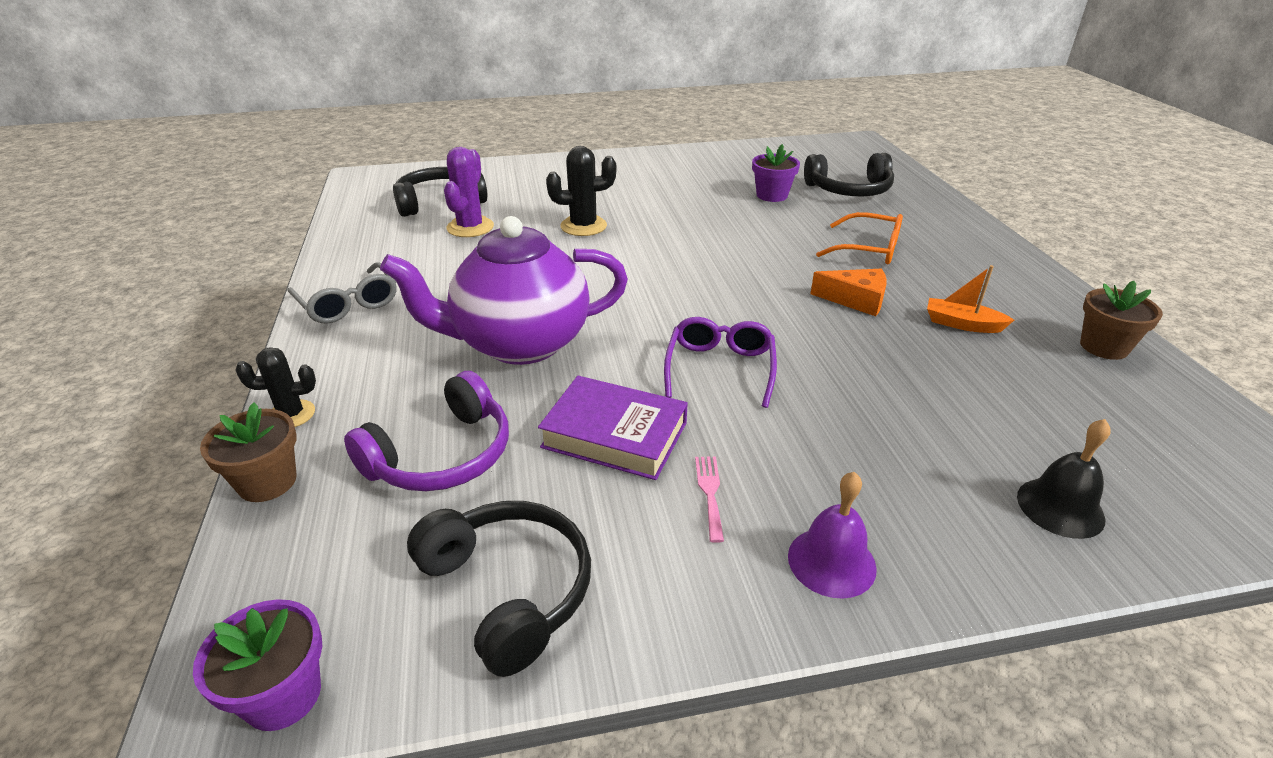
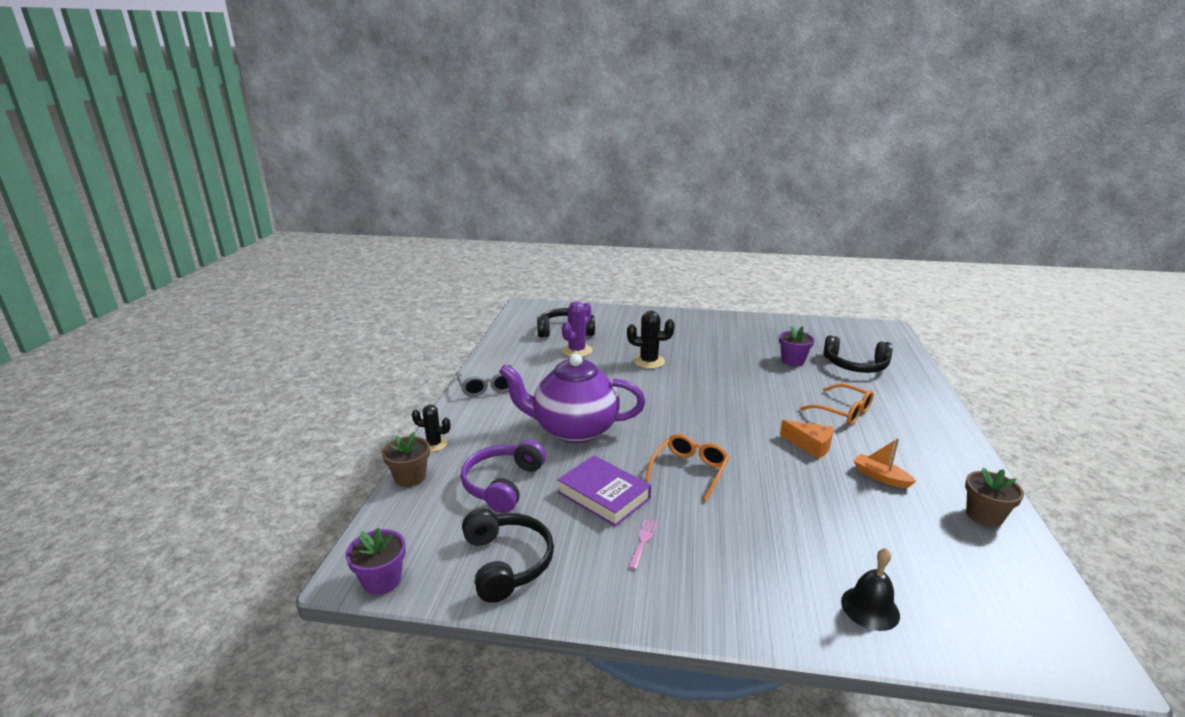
camera: 20 degrees right, 10 degrees down
purple headphones [344,371,509,491] -> purple headphones turned 135 degrees clockwise [461,440,546,513]
purple glasses [664,317,777,408] -> orange glasses [645,434,730,501]
purple bell [788,472,877,599] -> none

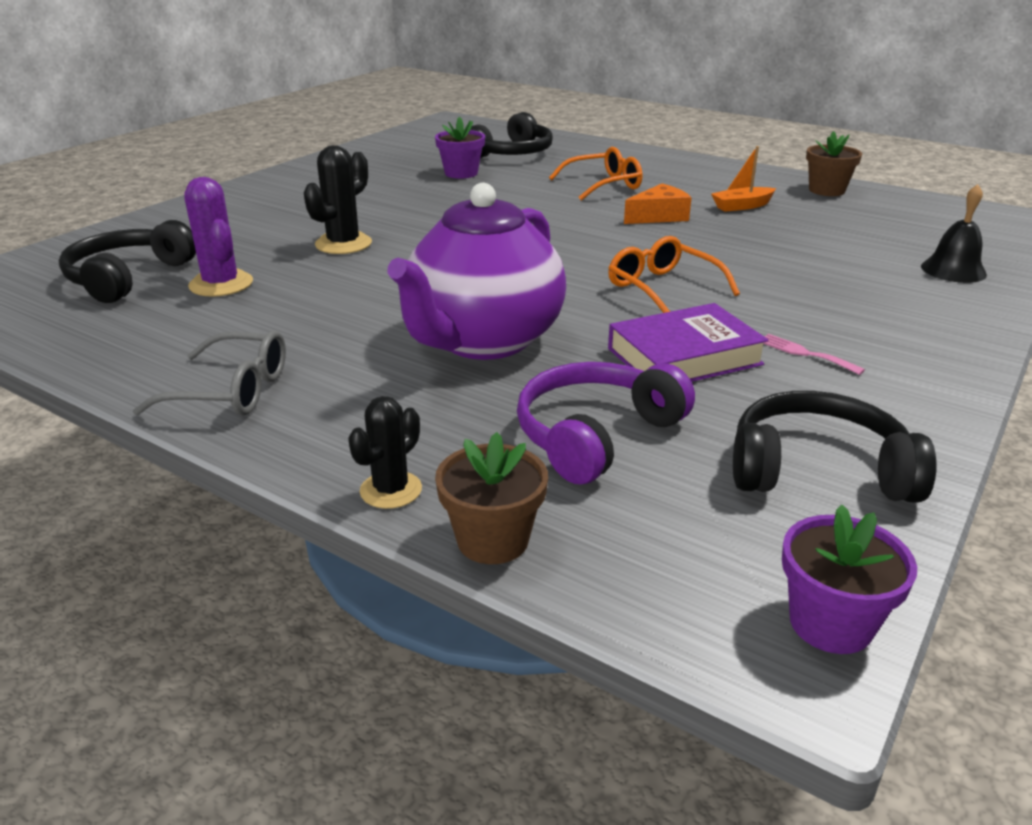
camera: 65 degrees left, 5 degrees up
purple headphones [461,440,546,513] -> purple headphones turned 90 degrees clockwise [517,362,695,484]

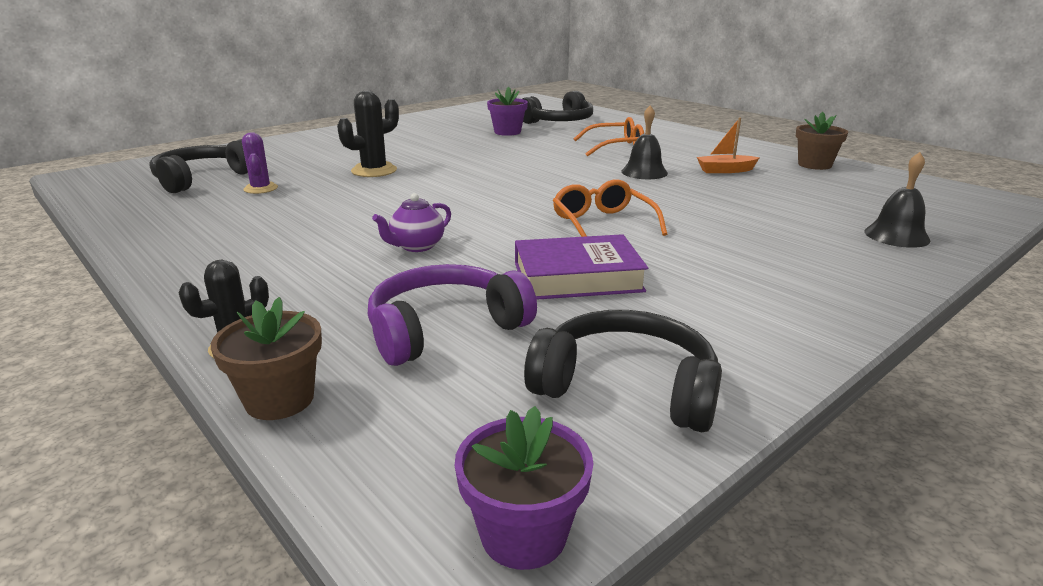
camera: 15 degrees right, 5 degrees down
grey glasses [133,331,286,416] -> none
purple cactus [184,177,253,297] -> purple cactus [242,132,278,194], size x0.67
purple teapot [387,183,566,360] -> purple teapot [372,193,451,252], size x0.40
orange cheese [624,184,692,224] -> black bell [621,105,668,179]
pink fork [763,334,865,375] -> none

